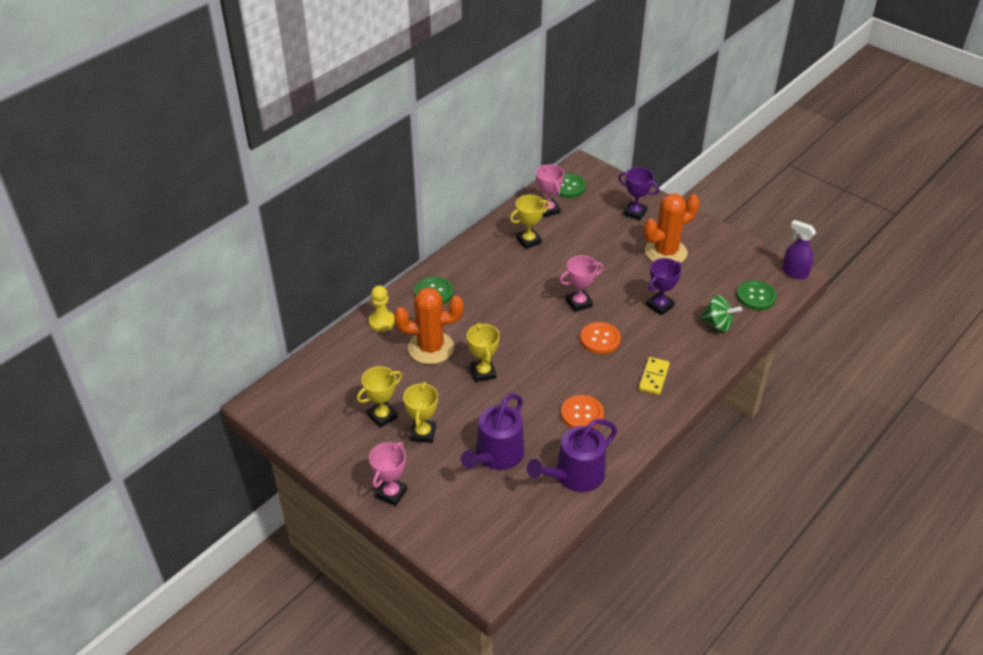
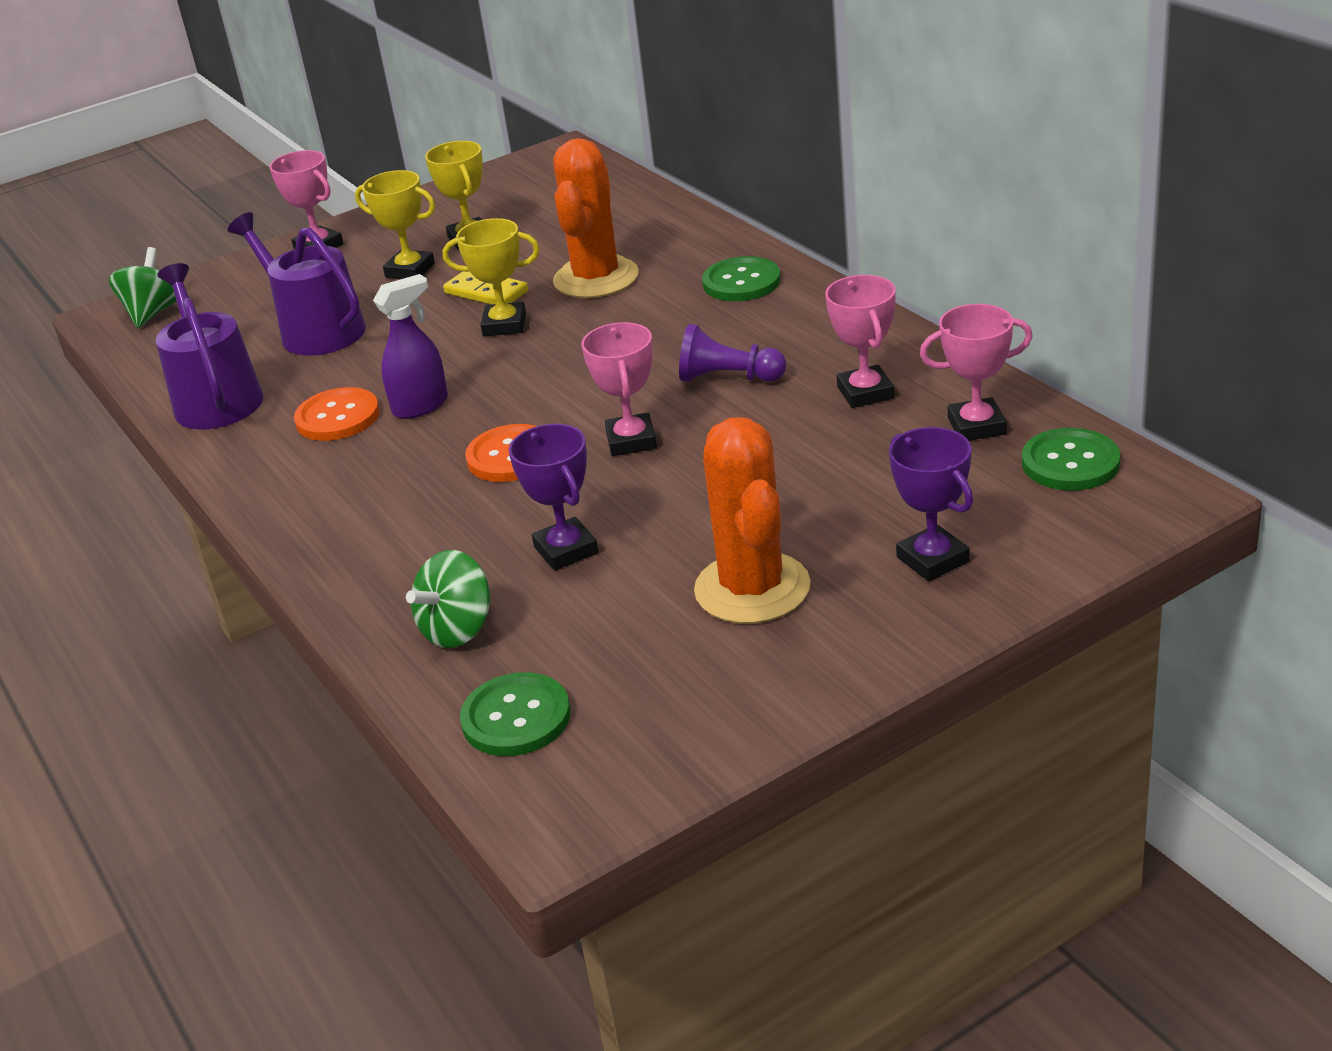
camera: 110 degrees right, 10 degrees down
yellow pawn [369,285,395,332] -> none
yellow trophy [510,195,550,249] -> pink trophy [825,275,896,408]
purple trophy [618,167,659,221] -> purple trophy turned 75 degrees counterclockwise [889,427,973,581]
yellow domino [639,357,670,395] -> yellow domino moved to [443,271,528,305]
purple spray bottle [782,220,816,280] -> purple spray bottle moved to [373,274,448,419]
none -> green spinning top [109,247,176,328]
none -> purple pawn [679,324,786,382]

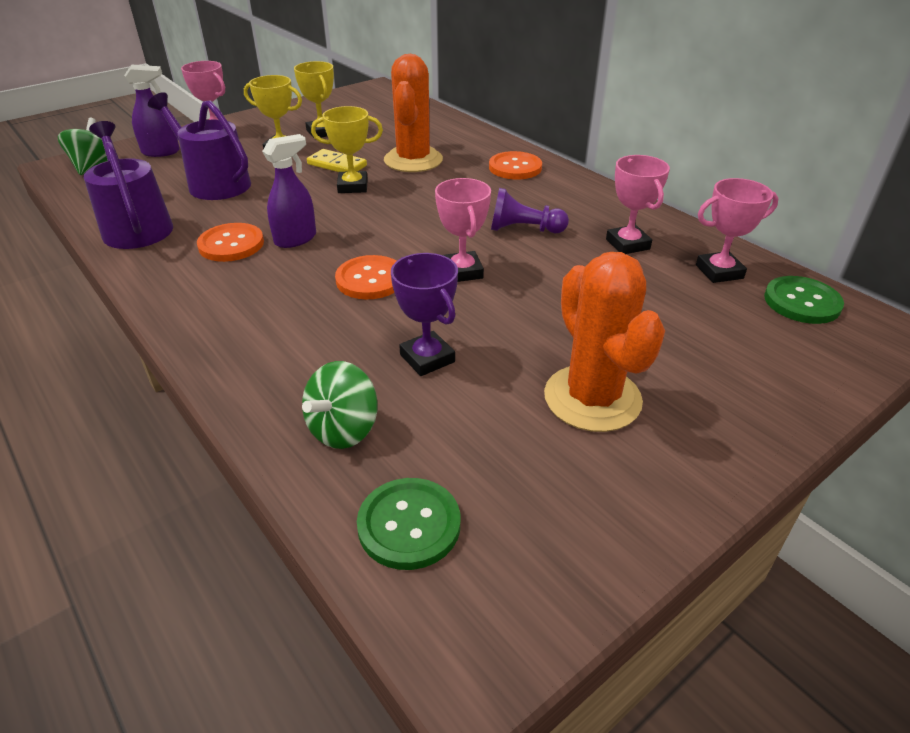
camera: 10 degrees left, 5 degrees up
green button [702,256,781,301] -> orange button [489,151,542,179]
purple trophy [889,427,973,581] -> none
none -> purple spray bottle [124,65,180,157]

